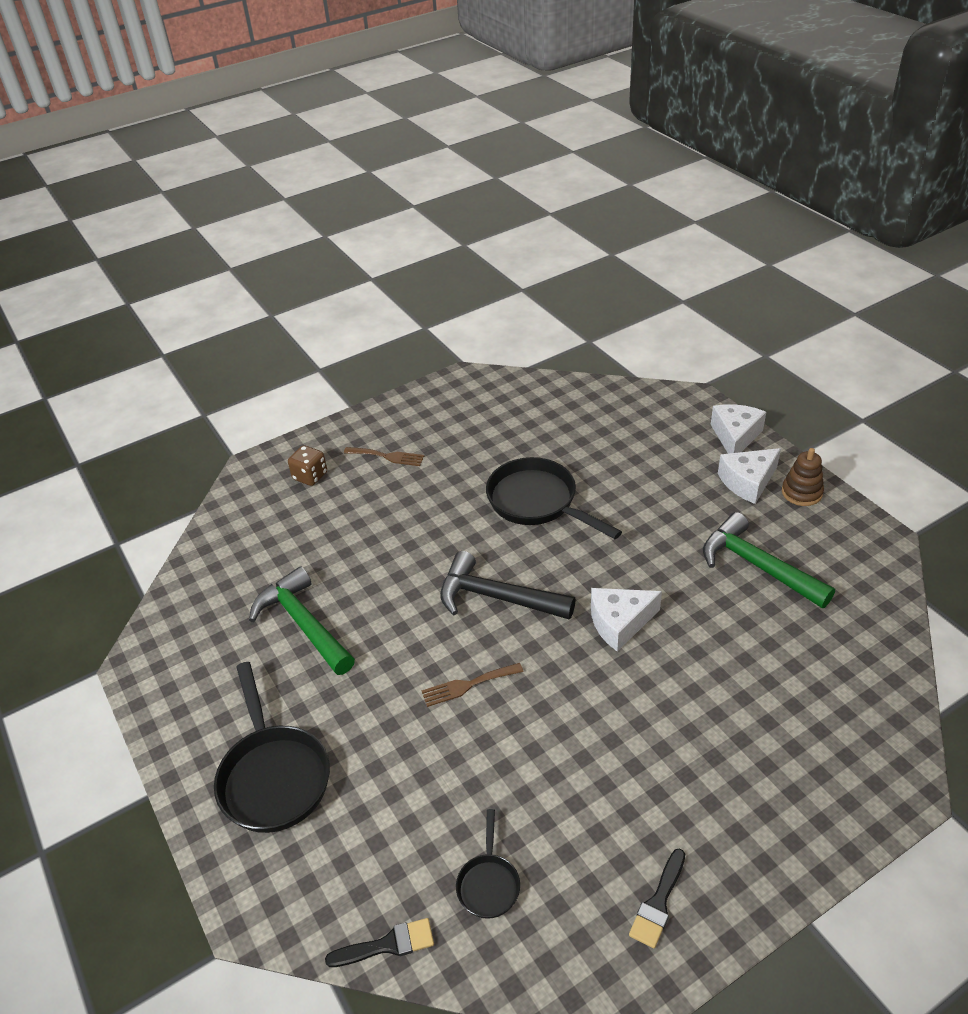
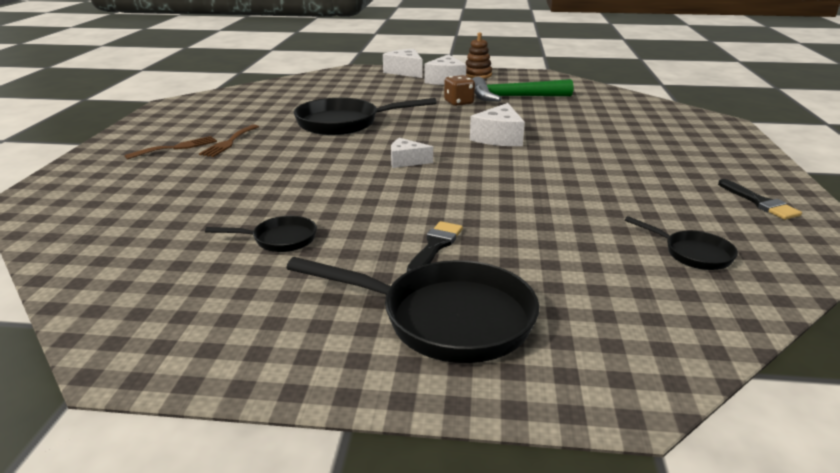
camera: 55 degrees left, 15 degrees down
green hammer [249,566,355,675] -> black pan [205,216,317,252]
brown dice [288,445,327,486] -> brown dice moved to [444,75,475,106]
black brush [325,918,434,967] -> black brush moved to [407,221,463,272]
brown fork [422,663,523,707] -> brown fork moved to [199,125,259,157]
black hammer [440,551,576,620] -> white cheese [391,138,433,168]

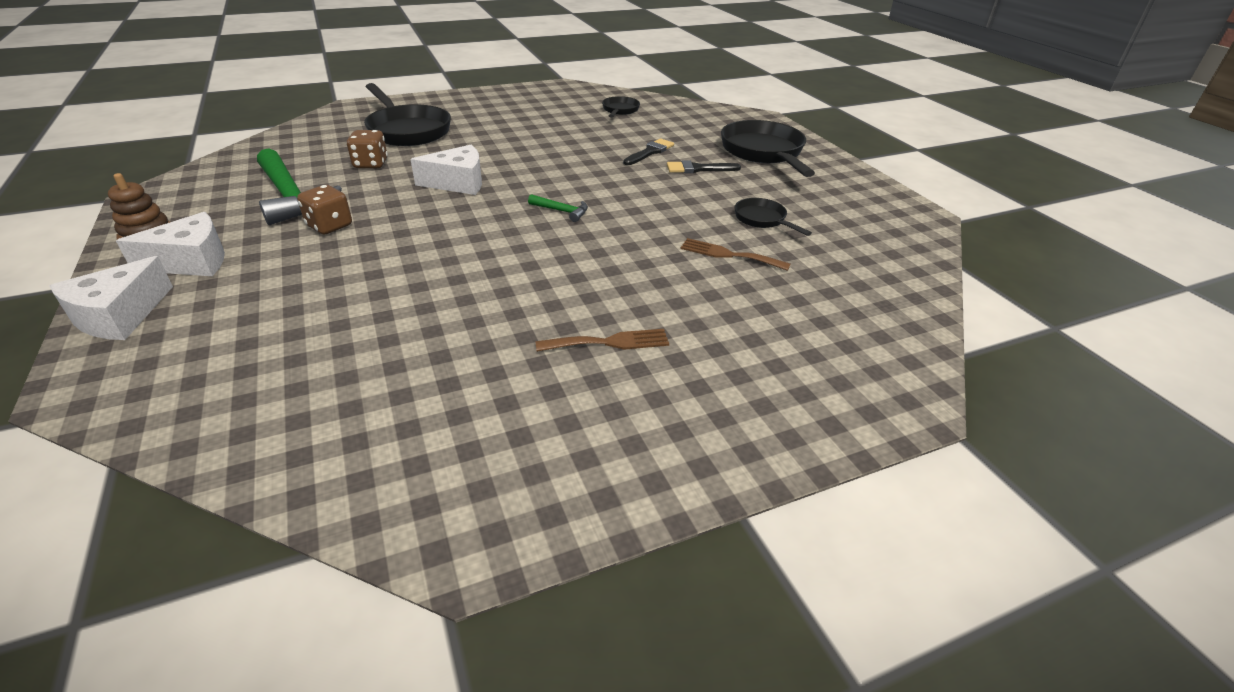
camera: 120 degrees left, 10 degrees up
brown fork [124,136,217,160] -> brown fork moved to [681,238,790,271]
black pan [294,98,436,135] -> black pan moved to [364,83,451,146]
white cheese [391,138,433,168] -> green hammer [528,194,588,222]
black brush [718,179,802,220] -> black brush moved to [623,138,674,165]
none -> brown dice [346,130,388,168]

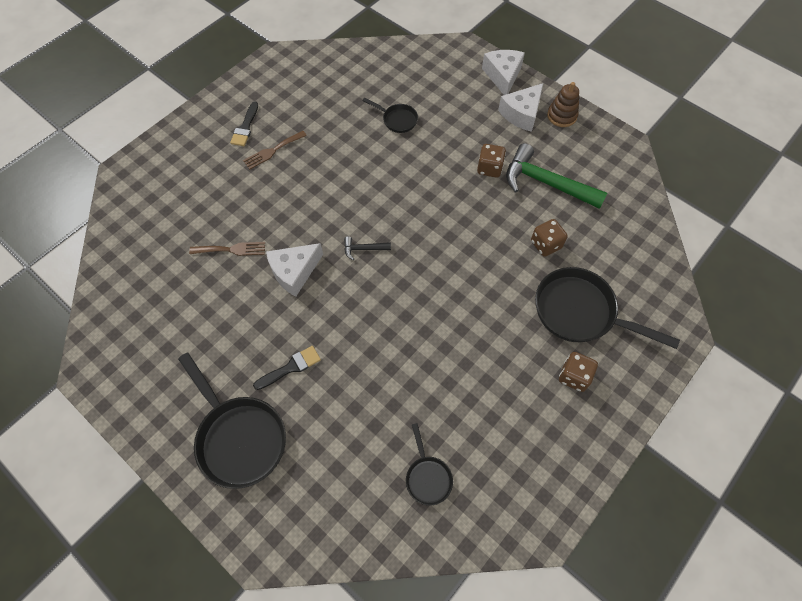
camera: 155 degrees right, 25 degrees up
white cheese [410,145,482,195] -> white cheese moved to [266,243,323,297]
green hammer [528,194,588,222] -> black hammer [344,236,391,260]
black brush [623,138,674,165] -> black brush moved to [230,101,258,146]
black pan [734,198,812,236] -> black pan moved to [363,98,418,133]
none -> brown dice [559,352,598,392]

